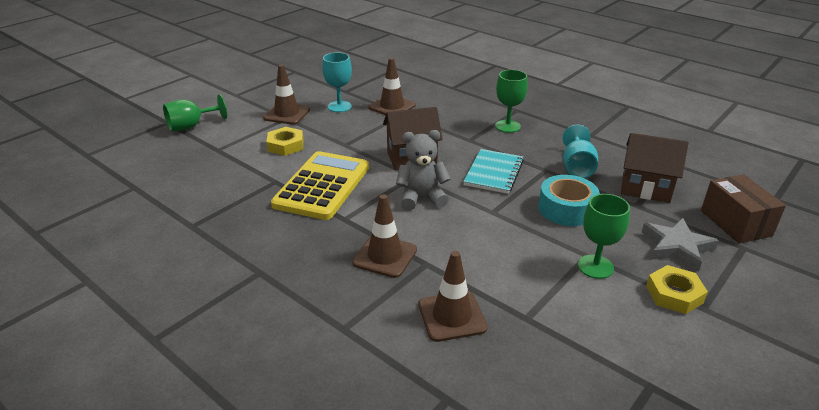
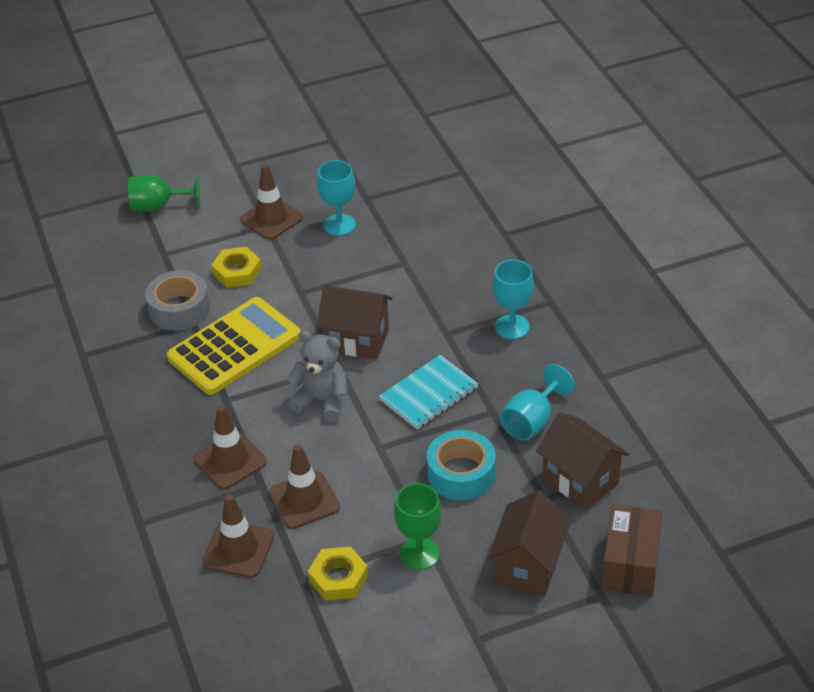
camera: 30 degrees right, 10 degrees up
brown traffic cone [369,58,416,115] -> brown traffic cone moved to [269,444,340,529]
green goblet [495,70,528,133] -> turquoise goblet [492,259,534,339]
grey star [642,218,719,271] -> brown house [487,490,571,597]
yellow nut [646,265,708,314] -> yellow nut moved to [308,546,368,601]
none -> grey tape [145,270,210,331]

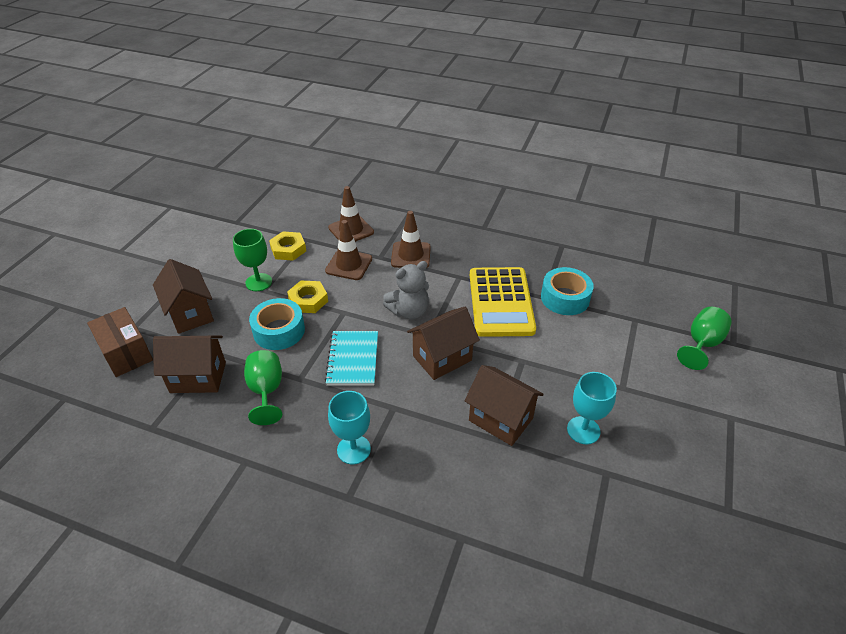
camera: 130 degrees right, 0 degrees up
grey tape [145,270,210,331] -> turquoise tape [541,267,594,315]
yellow nut [211,247,262,288] -> yellow nut moved to [287,281,328,313]
brown traffic cone [240,164,303,240] -> none
turquoise goblet [500,364,575,441] -> green goblet [244,350,282,425]
none -> brown house [464,365,544,446]

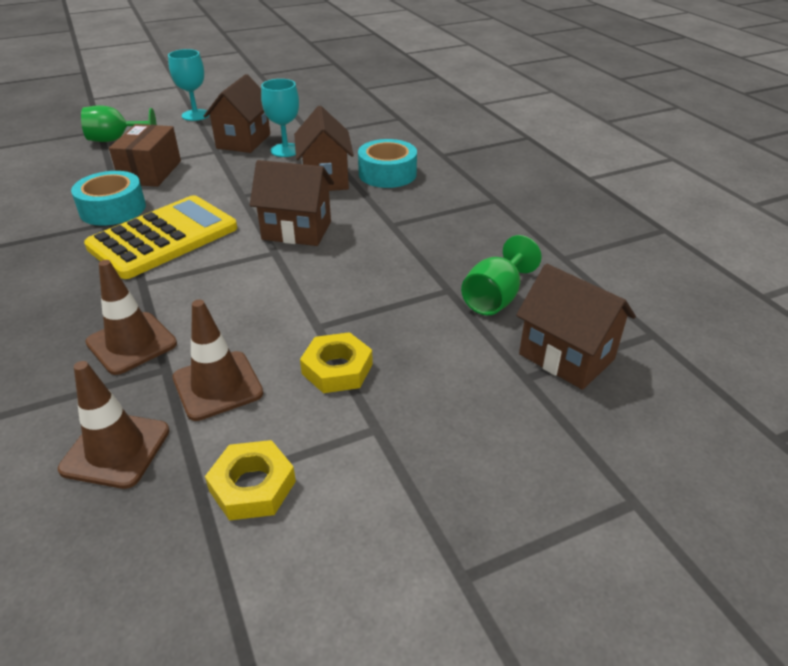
camera: 135 degrees left, 5 degrees down
brown box [87,307,153,377] -> brown box moved to [109,124,181,187]
brown house [153,259,214,334] -> brown house moved to [203,74,270,153]
green goblet [233,229,272,291] -> none
turquoise tape [249,298,305,350] -> turquoise tape moved to [358,139,417,188]
turquoise notebook [325,331,378,386] -> none
turquoise goblet [328,391,371,464] -> turquoise goblet moved to [168,49,210,121]
grey teddy bear [383,261,429,319] -> none

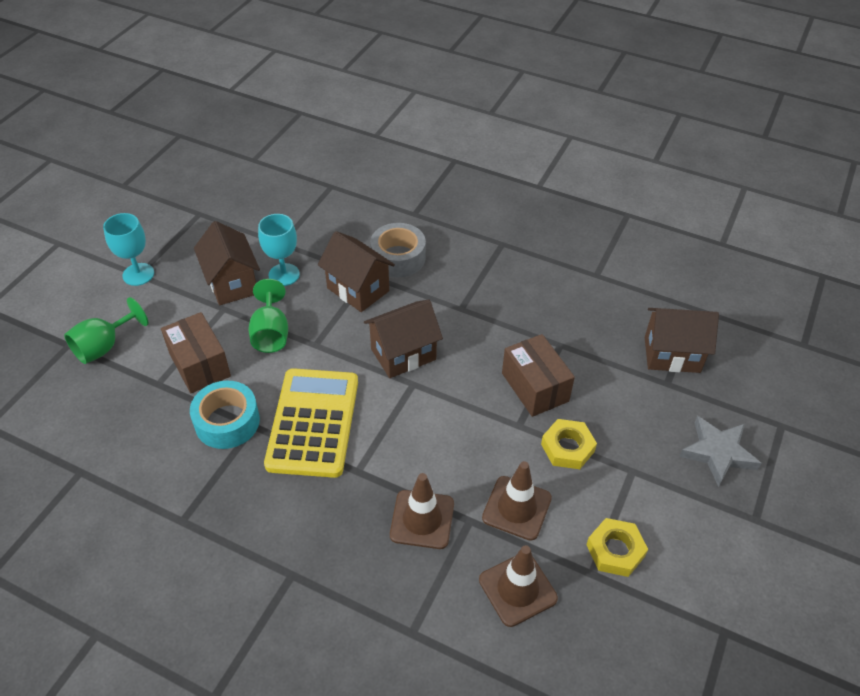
camera: 40 degrees left, 10 degrees up
turquoise tape [358,139,417,188] -> grey tape [370,223,426,277]
green goblet [461,235,542,315] -> green goblet moved to [249,279,288,353]
none -> brown box [502,334,575,417]
none -> grey star [679,416,762,487]

